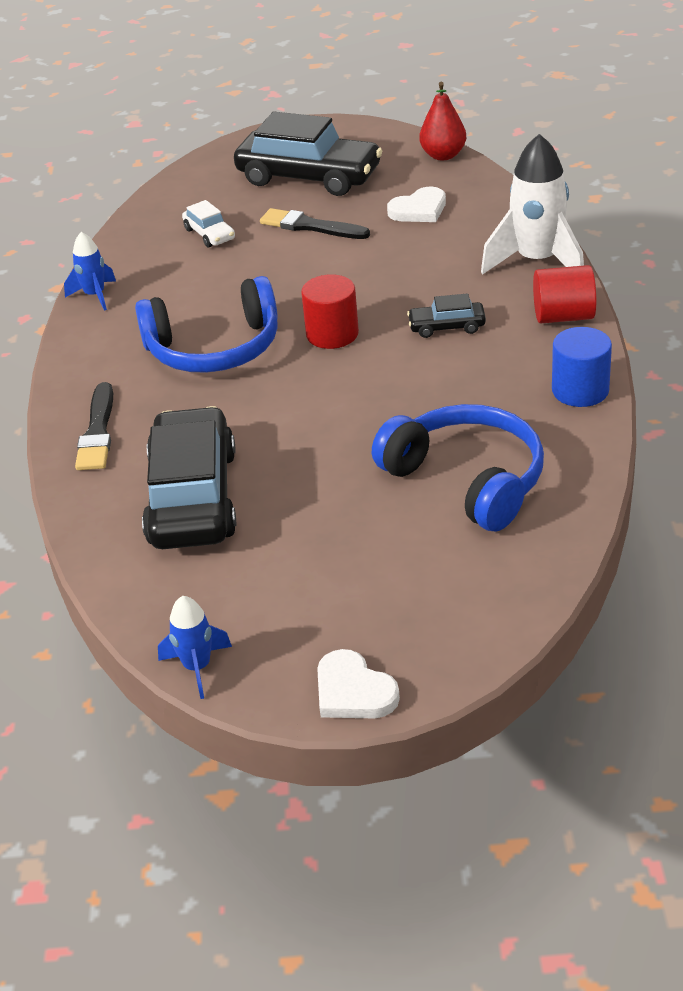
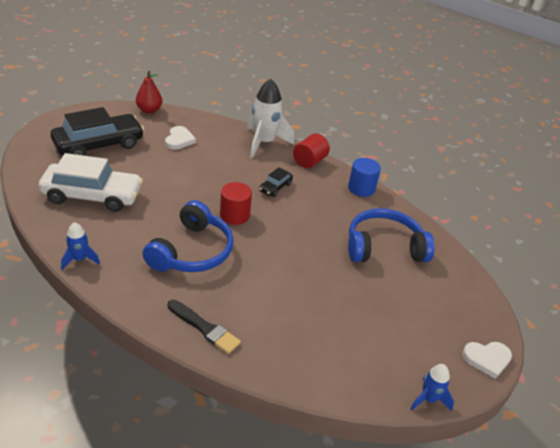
camera: 60 degrees left, 0 degrees up
black car [142,406,236,549] -> none
white car [182,200,235,248] -> white car [38,153,143,212], size x2.22
black brush [260,208,370,239] -> none

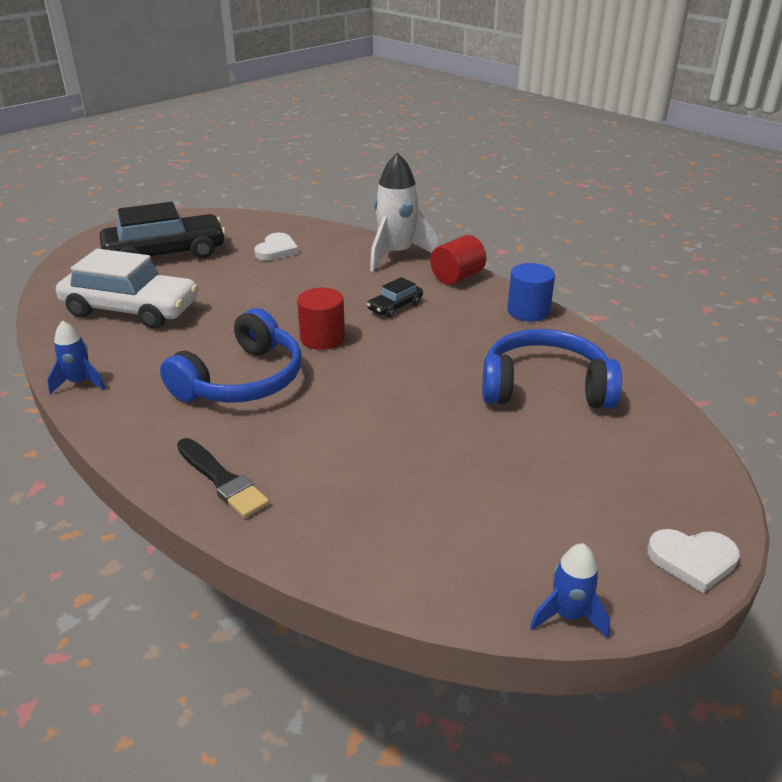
camera: 15 degrees right, 5 degrees down
red pear [136,71,162,114] -> none

